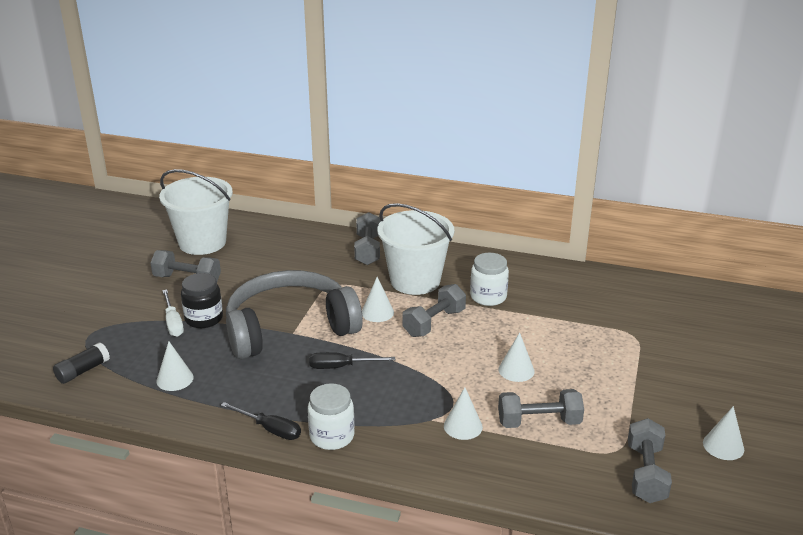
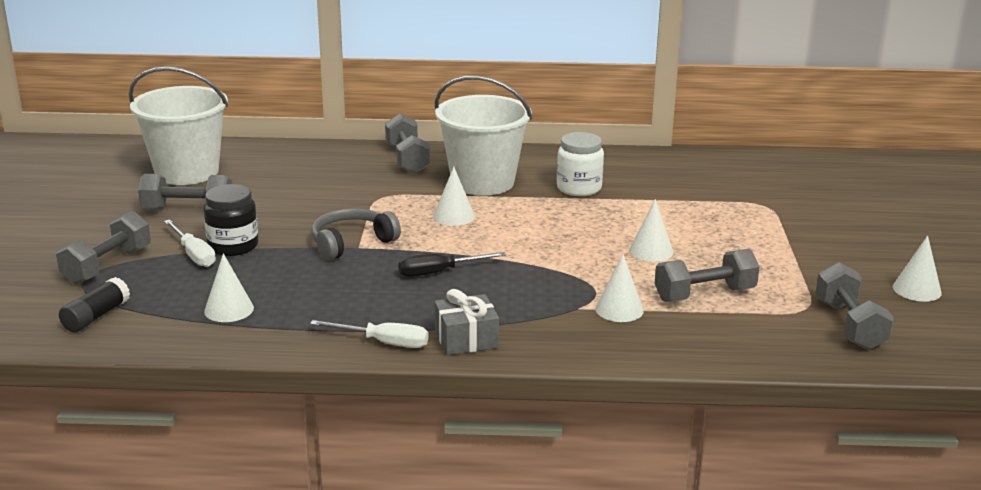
camera: 15 degrees left, 5 degrees down
black screwdriver [221,402,301,440] -> white screwdriver [310,320,429,348]
grey headphones [226,270,363,359] -> grey headphones [311,208,401,260], size x0.50
white jar [308,383,355,450] -> grey gift [435,289,499,355]
grey dumbbell [403,284,466,337] -> grey dumbbell moved to [56,211,151,284]

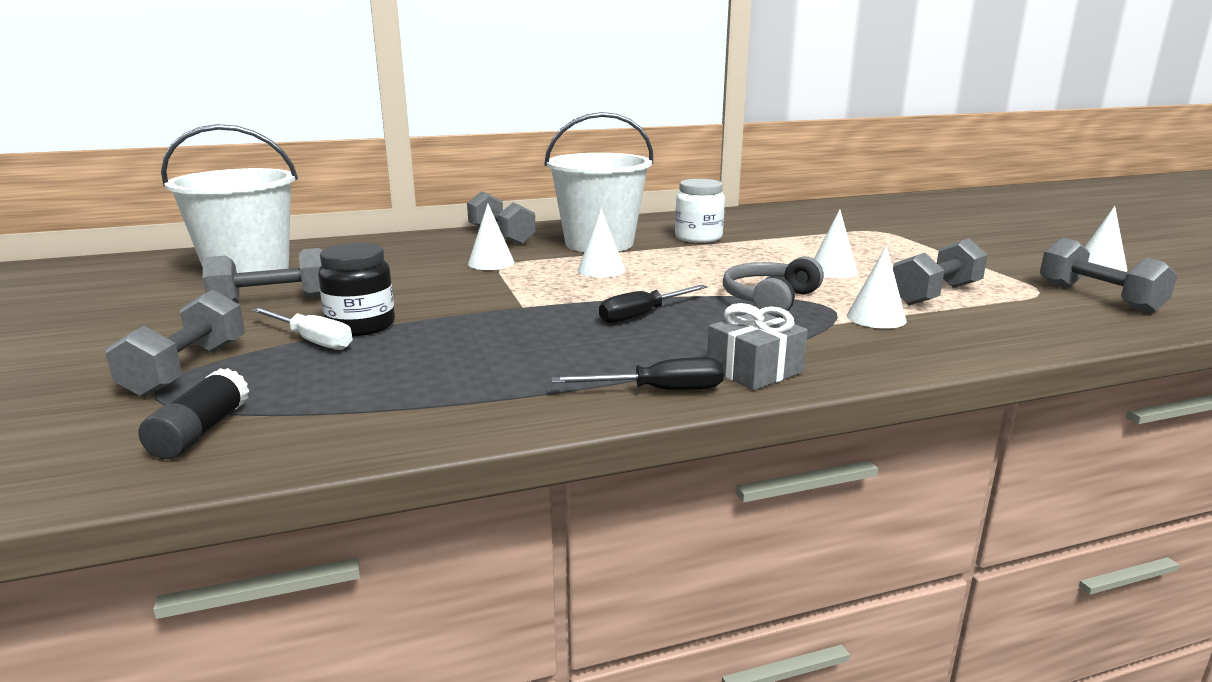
camera: 20 degrees left, 5 degrees down
white cone [204,253,254,322] -> white cone moved to [468,204,515,270]
white screwdriver [310,320,429,348] -> black screwdriver [551,357,724,390]
grey headphones [311,208,401,260] -> grey headphones moved to [723,256,824,317]

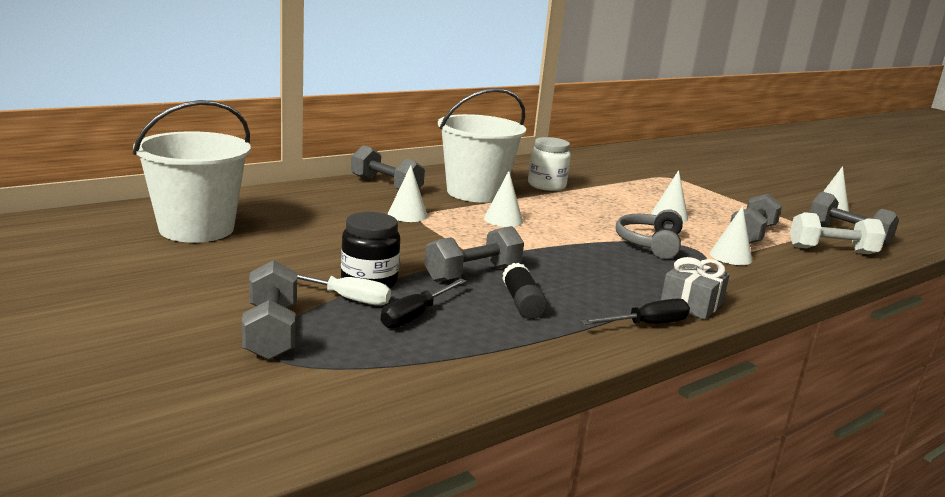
camera: 20 degrees left, 0 degrees up
black glue stick [138,368,249,459] -> black glue stick moved to [502,263,547,319]
grey dumbbell [203,248,323,303] -> grey dumbbell moved to [424,226,524,282]
black screwdriver [599,285,707,323] -> black screwdriver moved to [381,278,466,329]
none -> white dumbbell [790,212,886,254]

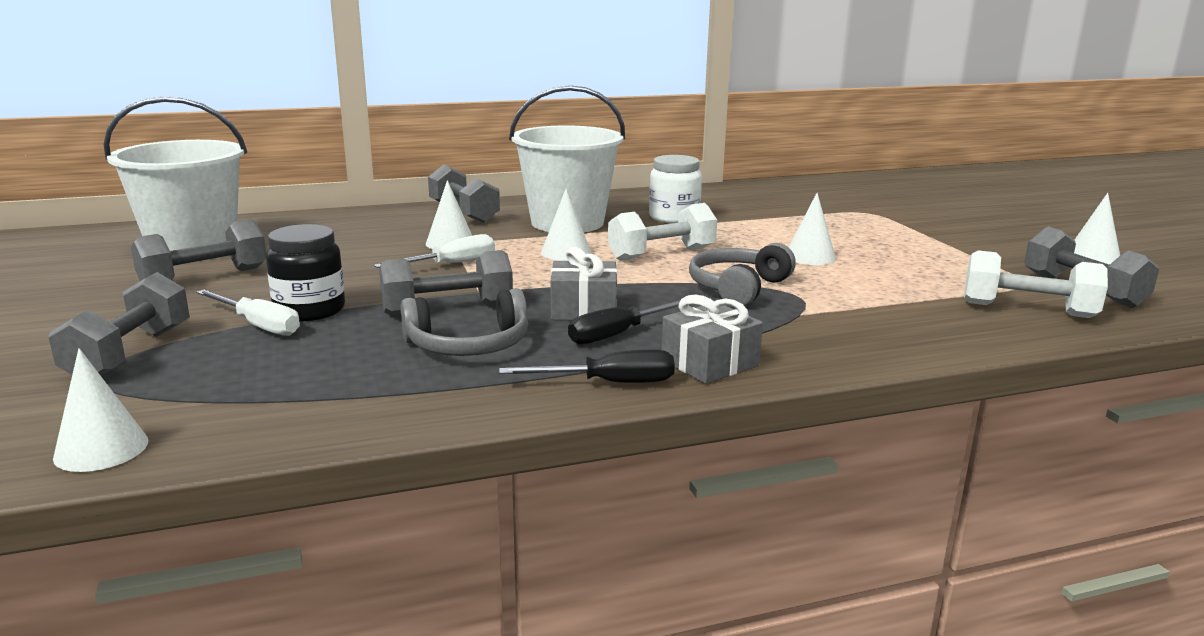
camera: 20 degrees right, 0 degrees up
black screwdriver [381,278,466,329] -> black screwdriver moved to [568,300,680,345]
black glue stick [502,263,547,319] -> grey headphones [401,288,528,356]
white cone [710,206,752,265] -> white cone moved to [53,348,149,472]
grey dumbbell [730,193,782,244] -> grey dumbbell moved to [131,219,266,281]
none -> white screwdriver [374,234,495,268]
none -> grey gift [551,247,617,320]
none -> white dumbbell [608,203,717,261]

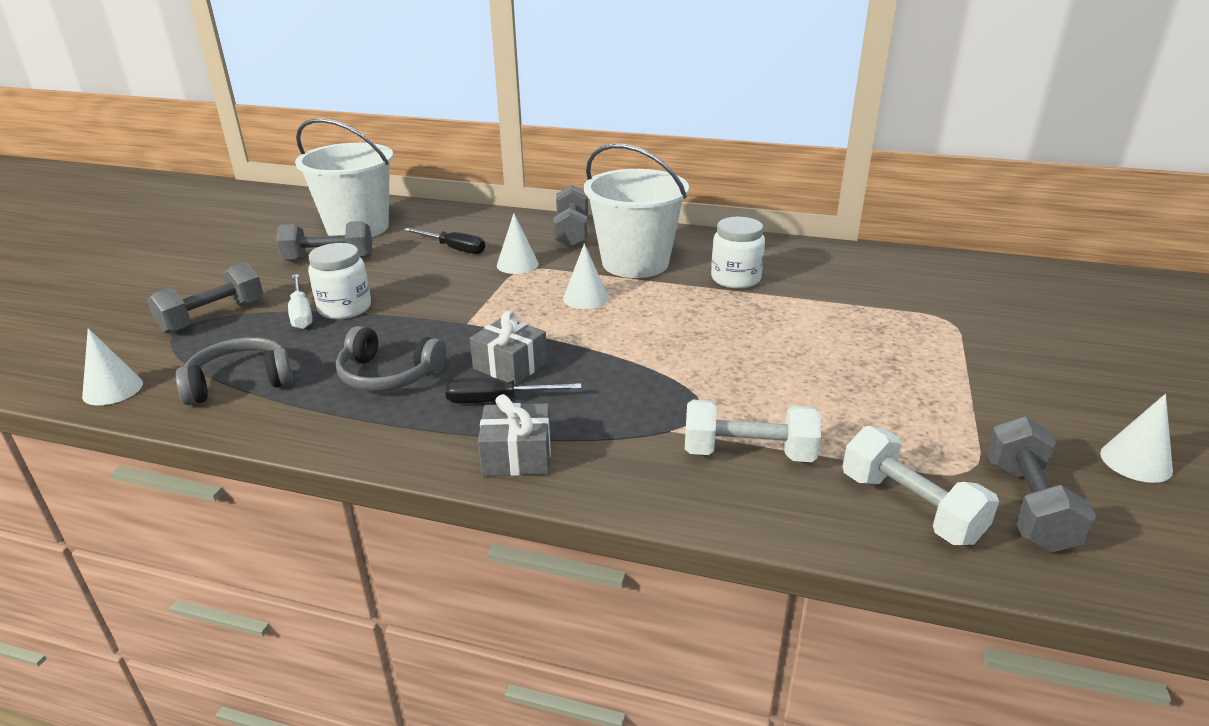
camera: 35 degrees right, 10 degrees up
black jar [266,224,345,321] -> white jar [308,243,371,319]
white screwdriver [374,234,495,268] -> none
grey dumbbell [379,250,513,316] -> none
black screwdriver [499,350,675,383] -> black screwdriver moved to [404,228,485,254]
white dumbbell [608,203,717,261] -> white dumbbell moved to [685,399,821,462]
grey headphones [689,243,796,306] -> grey headphones moved to [176,337,293,405]
white cone [789,193,836,265] -> none

